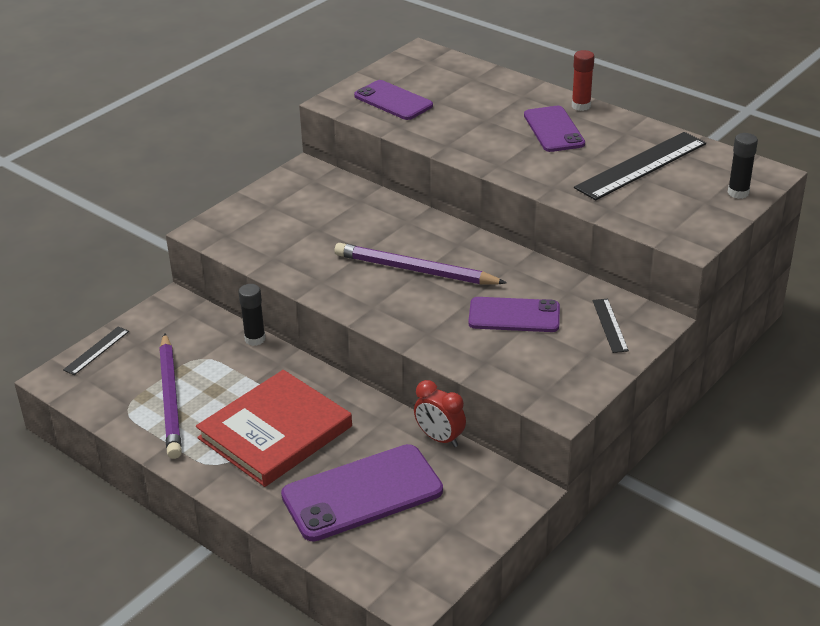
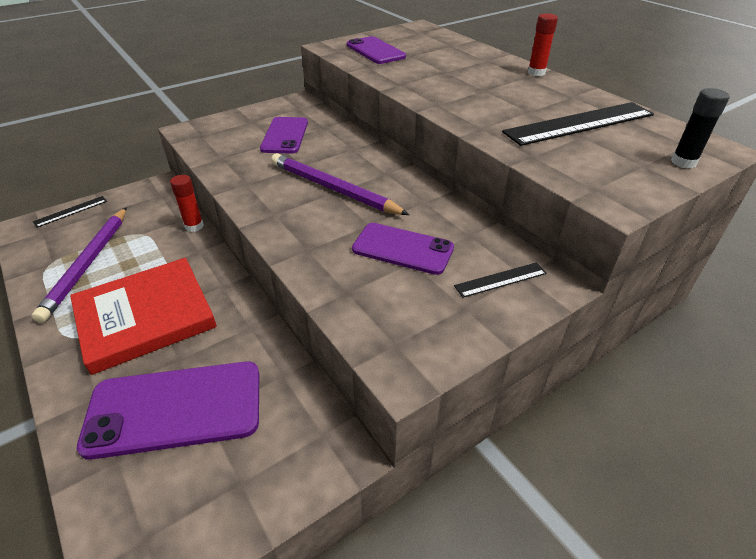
camera: 15 degrees right, 5 degrees up
black glue stick [239,284,265,346] -> red glue stick [170,175,204,232]
red clock [414,380,466,447] -> none
purple phone [524,106,585,152] -> purple phone moved to [260,117,308,154]
black ruler [593,299,629,353] -> black ruler turned 60 degrees clockwise [454,262,546,298]

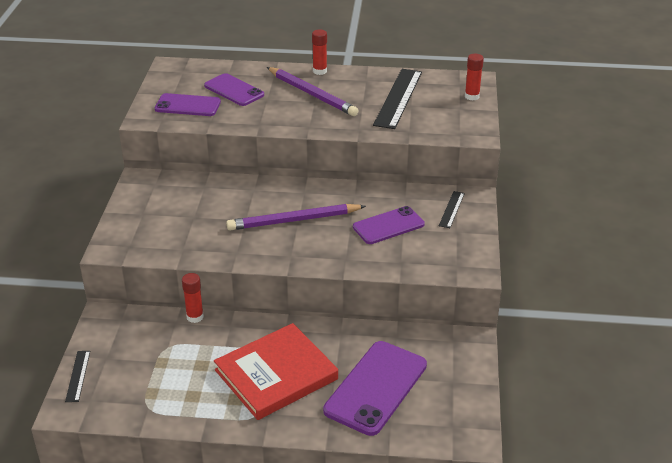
camera: 50 degrees left, 5 degrees down
purple pencil [32,207,127,323] -> purple pencil moved to [267,67,359,116]
red book [70,258,217,375] -> red book turned 45 degrees clockwise [214,323,338,420]
purple phone [260,117,308,154] -> purple phone moved to [204,73,264,106]
black glue stick [671,88,730,168] -> red glue stick [465,54,484,100]

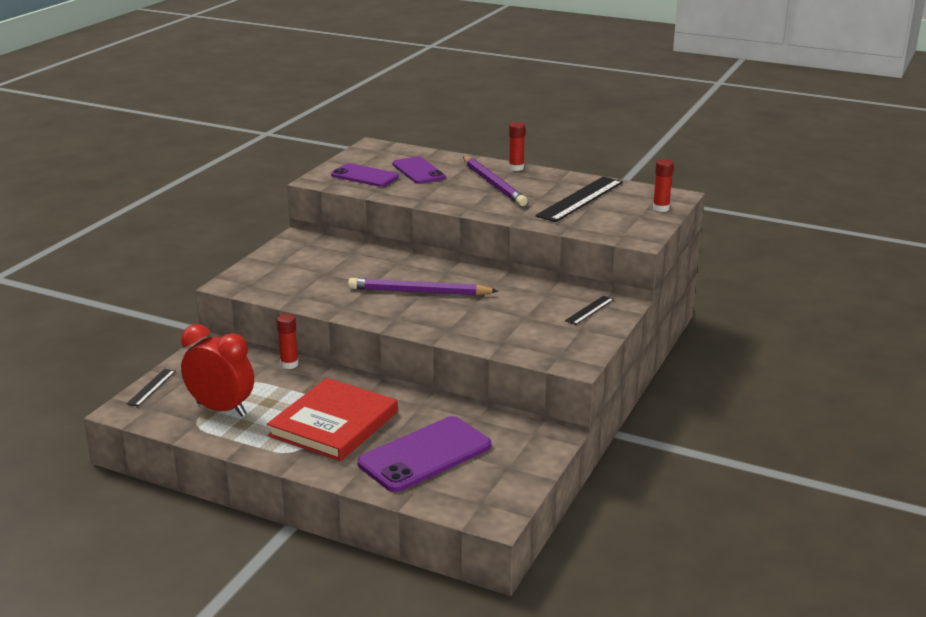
camera: 20 degrees right, 10 degrees down
red book [214,323,338,420] -> red book turned 45 degrees counterclockwise [267,378,398,461]
purple phone [353,206,425,244] -> none
none -> red clock [181,324,254,417]

